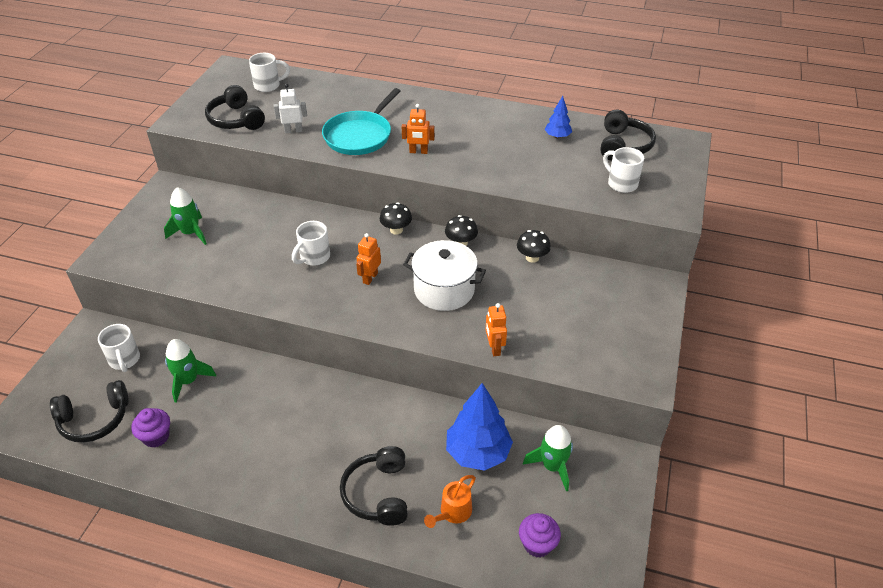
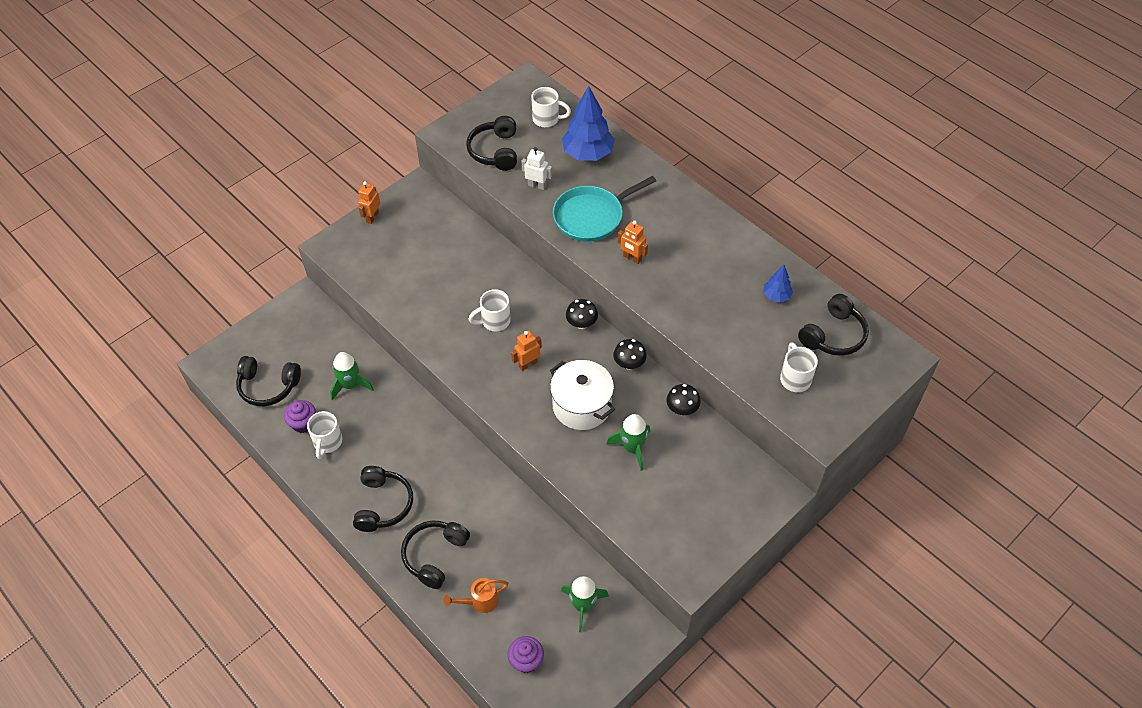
camera: 30 degrees right, 10 degrees up
white mug [98,324,140,372] -> white mug moved to [307,411,342,459]
green rocket [164,187,207,245] -> green rocket moved to [606,414,650,471]
blue tree [446,383,513,471] -> blue tree moved to [562,86,615,161]
orange robot [486,303,507,356] -> orange robot moved to [358,181,380,224]
none -> black headphones [353,466,413,532]

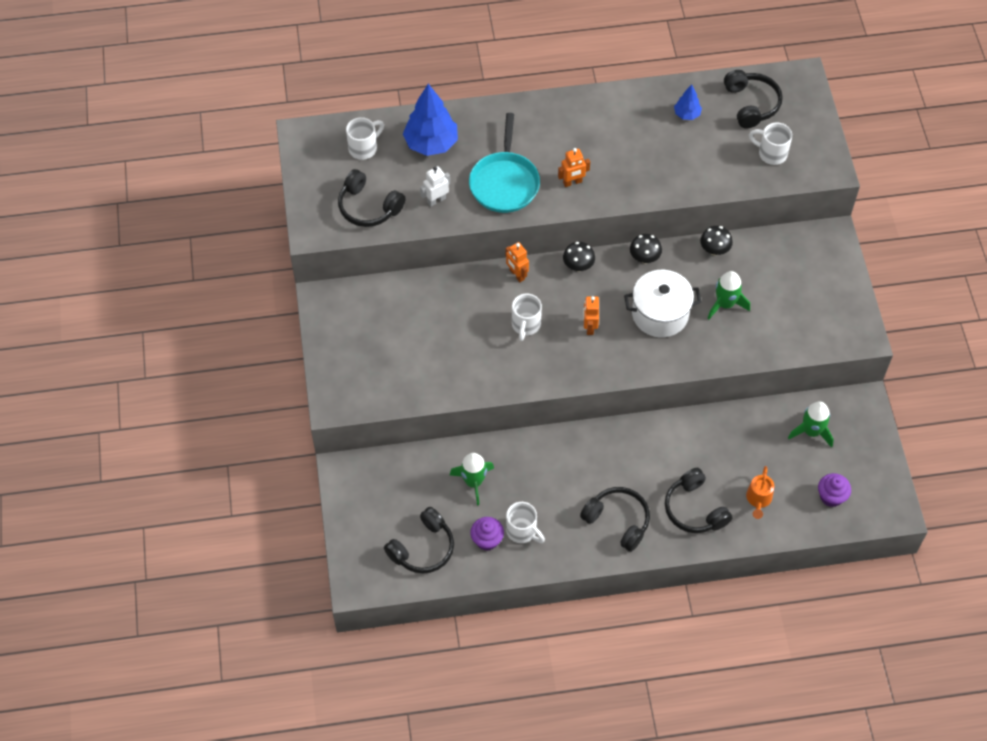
camera: 55 degrees left, 5 degrees up
orange robot [358,181,380,224] -> orange robot moved to [506,242,529,282]

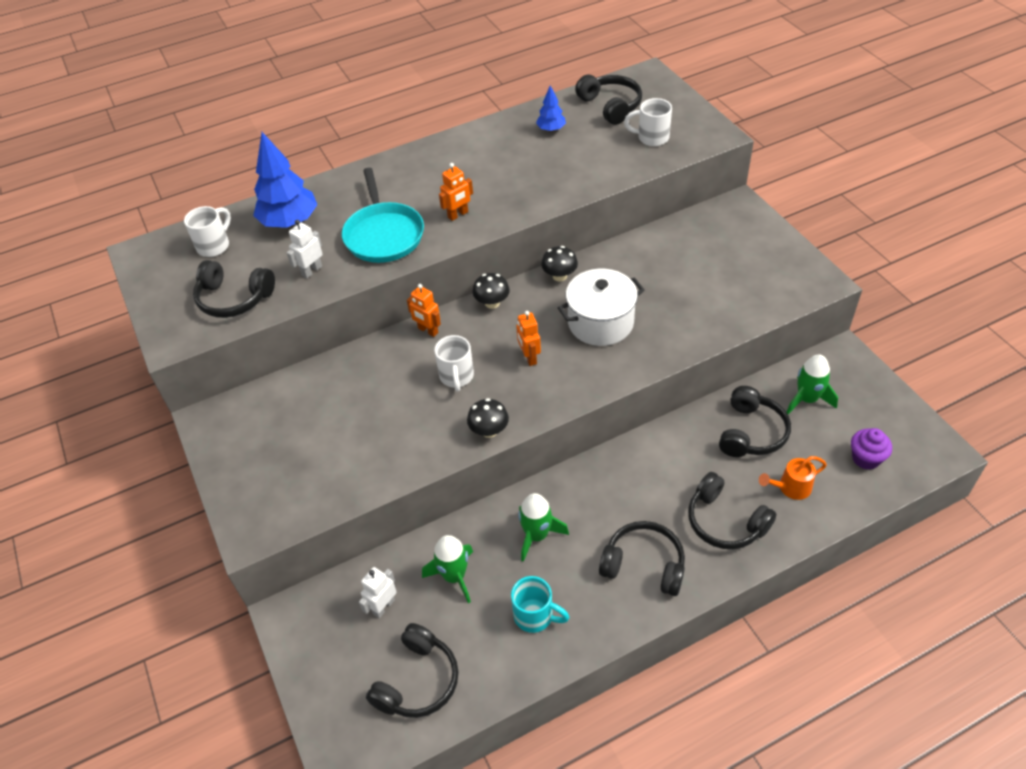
camera: 15 degrees left, 10 degrees down
purple cupcake [470,517,504,551] -> none
white mug [506,502,545,543] -> turquoise mug [511,576,570,633]
black mushroom [700,226,733,255] -> black mushroom moved to [467,398,509,438]
green rocket [708,271,750,319] -> green rocket moved to [518,493,569,562]
orange watering can [746,466,774,519] -> orange watering can turned 75 degrees clockwise [759,456,827,500]
none -> white robot [359,567,396,618]
none -> black headphones [719,386,791,457]

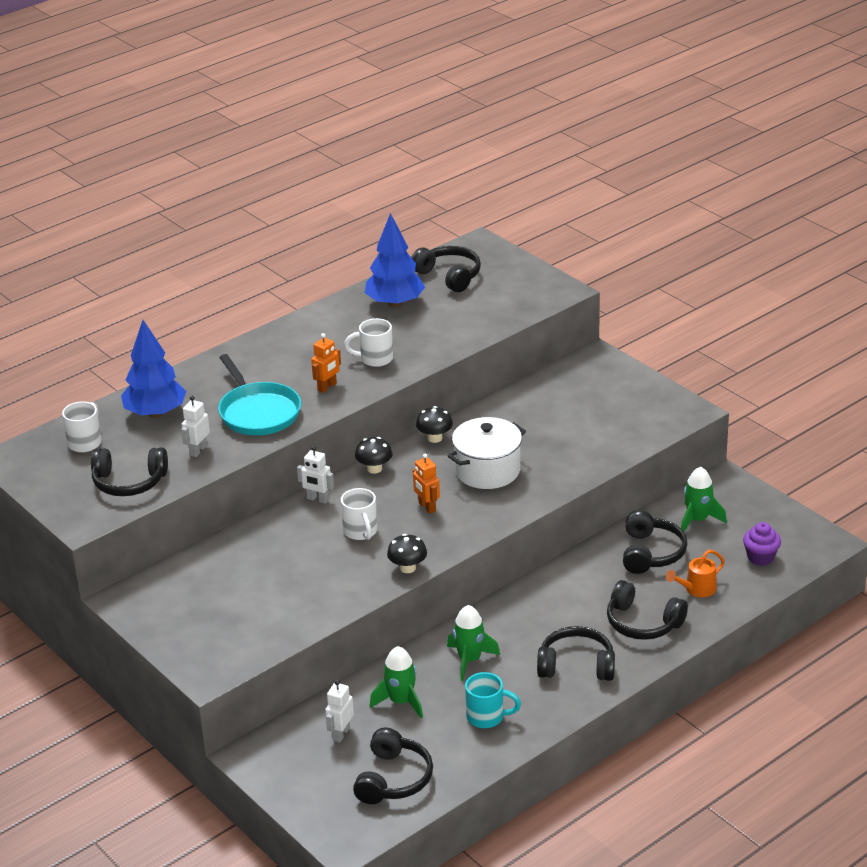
camera: 15 degrees left, 15 degrees down
orange robot [407,284,441,337] -> white robot [297,446,334,504]
blue tree [536,85,566,132] -> blue tree [365,213,425,307], size x1.96
white mug [624,98,672,146] -> white mug moved to [344,318,393,367]

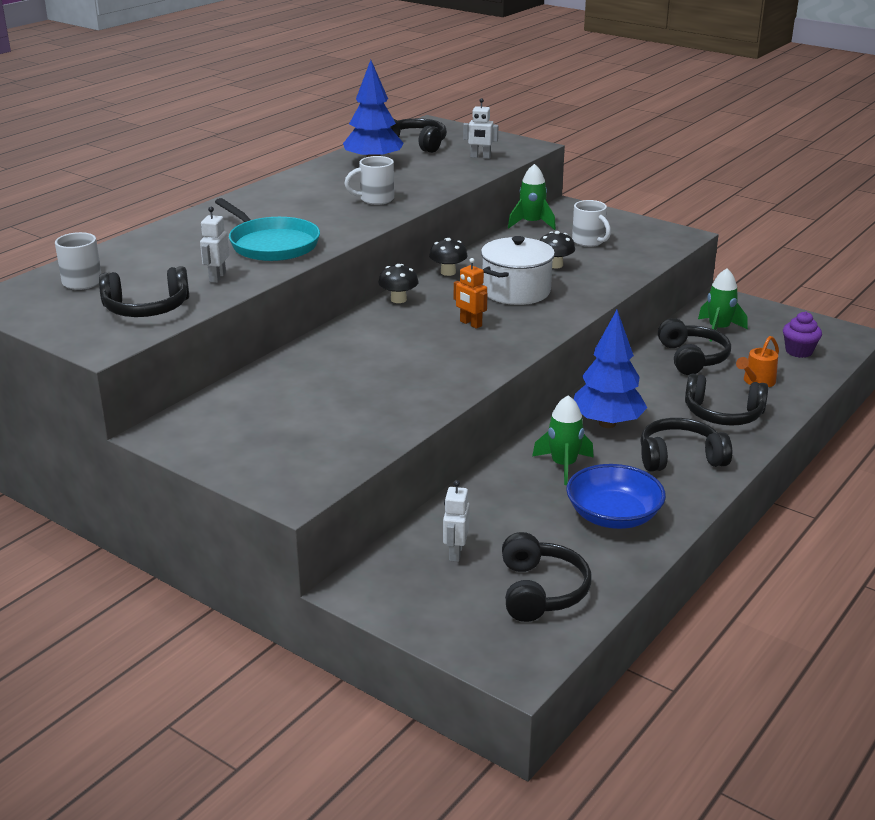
camera: 15 degrees left, 5 degrees down
blue tree [121,320,186,418] -> blue tree moved to [574,310,647,428]
white robot [297,446,334,504] -> white robot moved to [463,98,498,159]
orange robot [311,333,341,393] -> none
white mug [341,488,378,540] -> white mug moved to [572,200,611,247]
green rocket [370,646,423,718] -> green rocket moved to [508,164,556,230]
black mushroom [387,534,427,573] -> black mushroom moved to [540,231,575,269]
turquoise mug [465,672,521,728] -> blue bowl [566,464,666,529]

